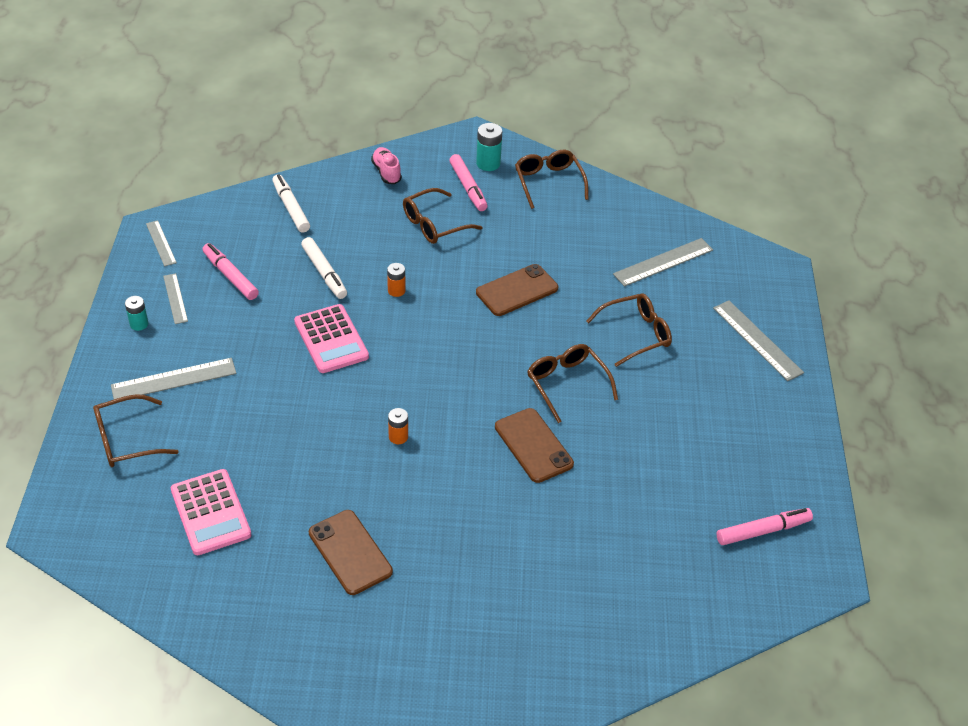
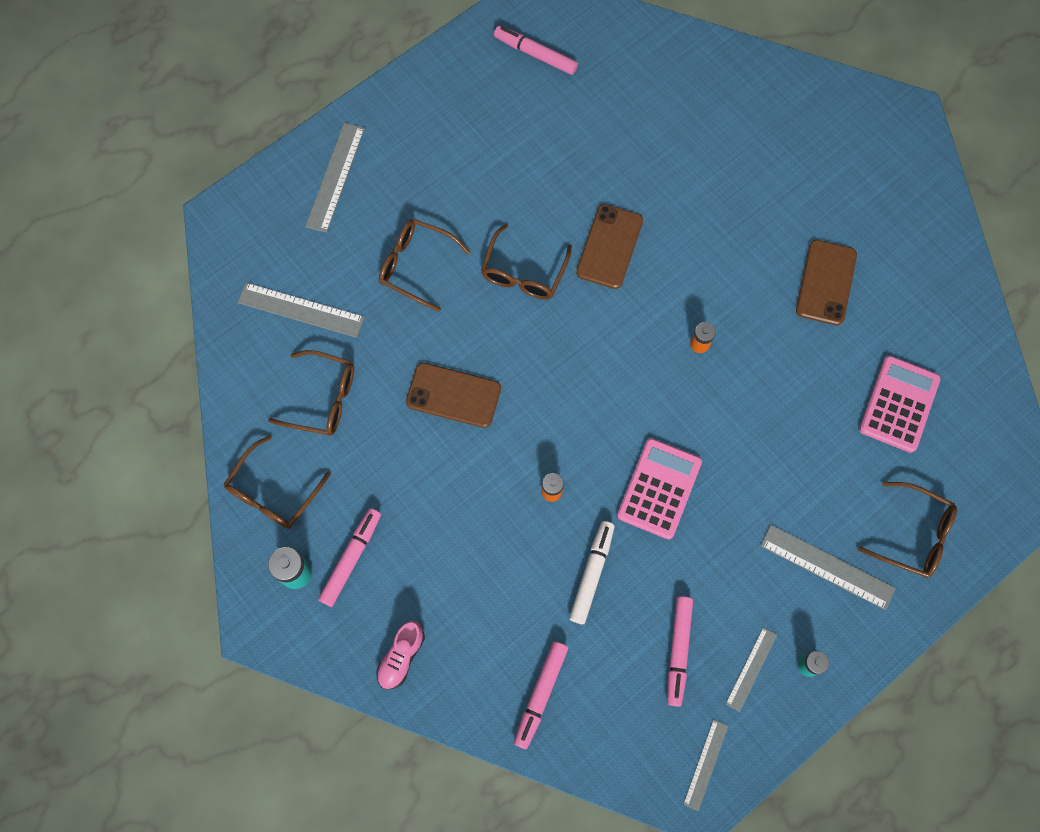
camera: 130 degrees left, 25 degrees up
white marker [272,174,310,233] -> pink marker [514,641,568,749]
brown glasses [403,188,483,244] -> brown glasses moved to [268,350,354,436]

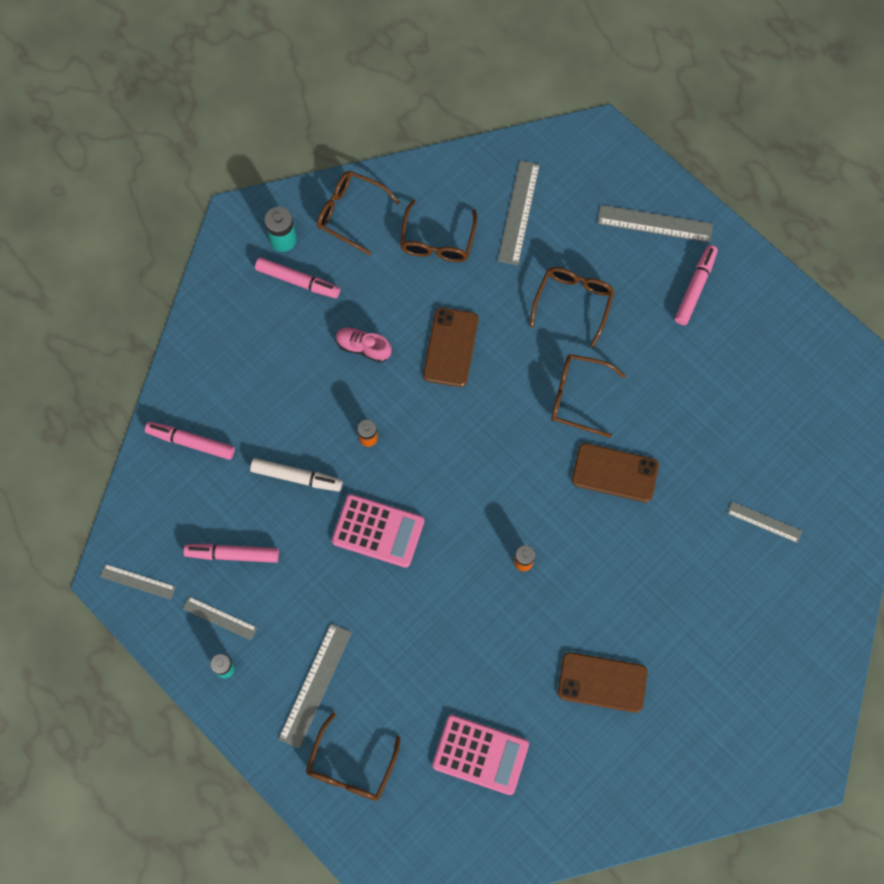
camera: 85 degrees right, 0 degrees up
pink shoe [376,621,425,690] -> pink shoe moved to [336,327,392,363]
pink marker [494,26,578,75] -> pink marker moved to [675,245,718,325]
none -> grey ruler [727,501,802,543]

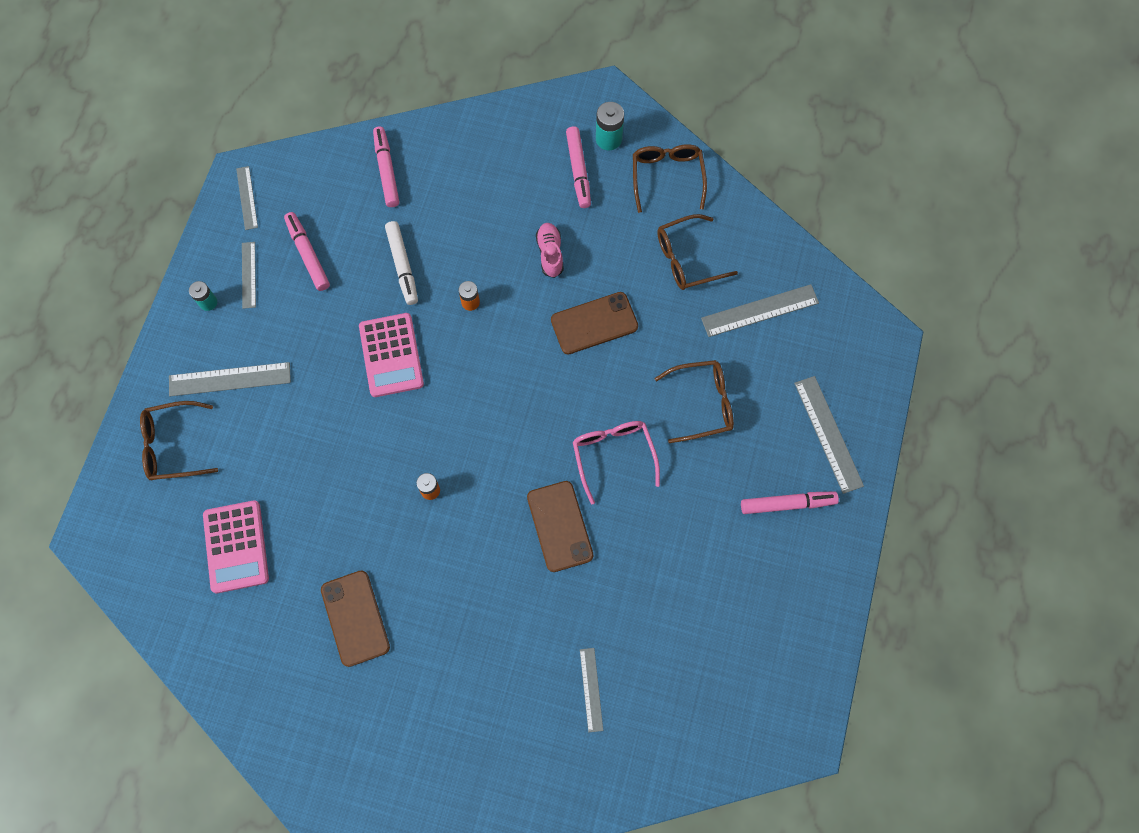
camera: 60 degrees right, 0 degrees up
brown glasses [551,354,626,438] -> pink glasses [573,421,660,505]

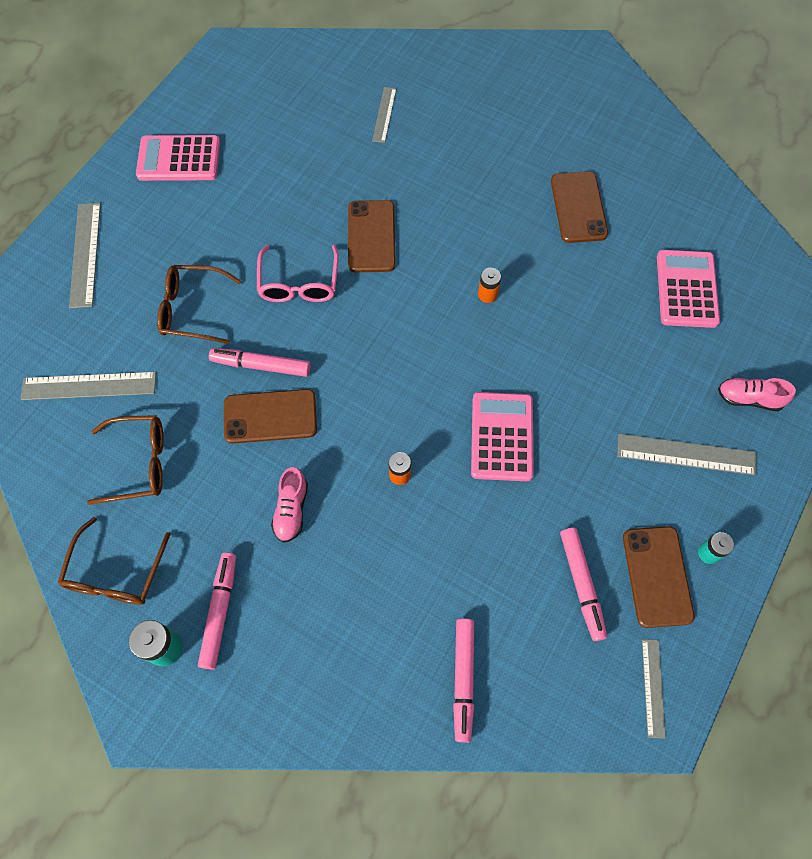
camera: 165 degrees left, 5 degrees down
brown glasses [140,401,218,481] -> pink shoe [718,378,796,411]
grey ruler [242,242,256,309] -> brown phone [623,526,695,628]
white marker [385,221,418,305] -> none
pink marker [741,492,839,514] -> pink marker moved to [209,348,310,377]
none -> pink calculator [136,135,220,181]

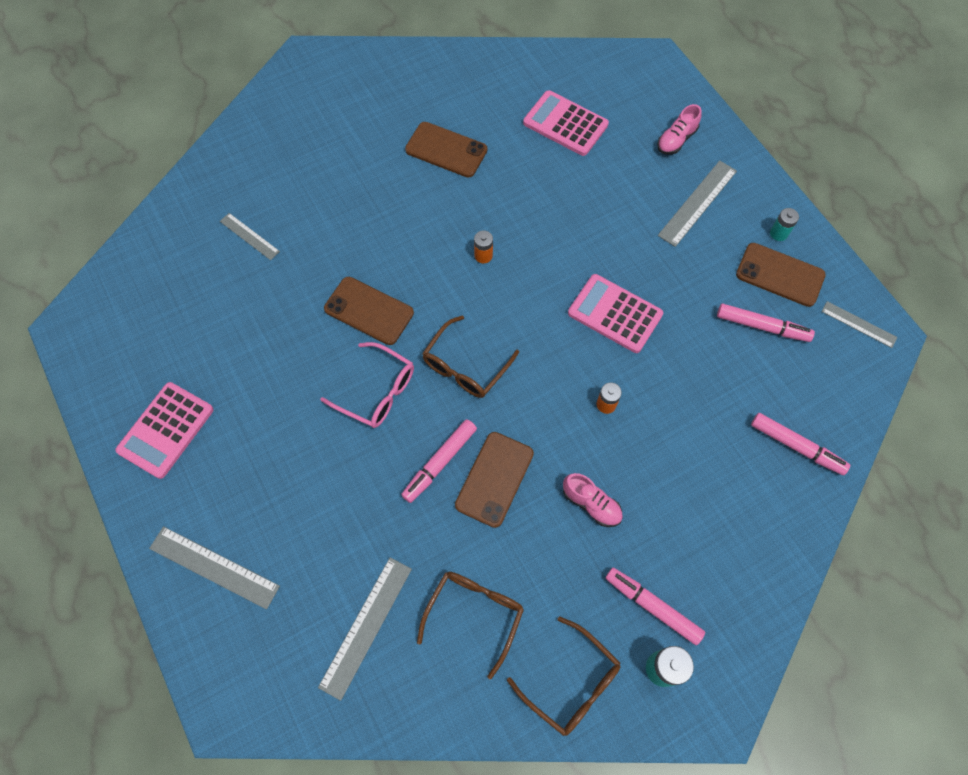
camera: 60 degrees left, 0 degrees up
brown glasses [157,265,241,344] -> brown glasses moved to [422,315,519,398]

